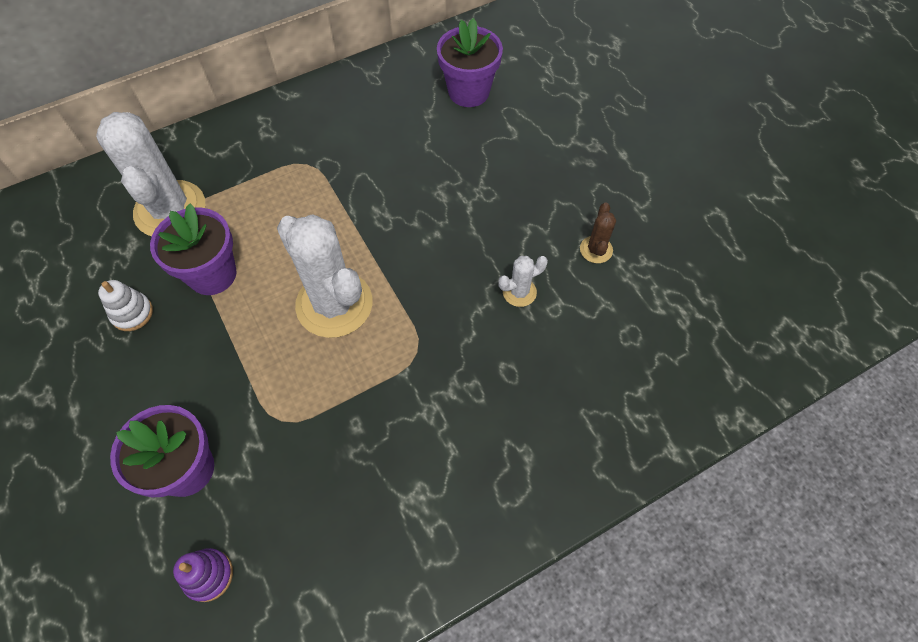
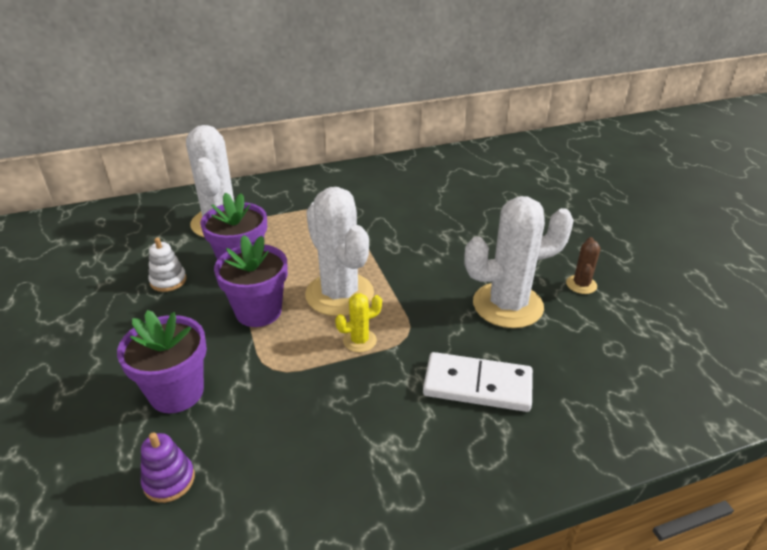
camera: 10 degrees right, 25 degrees down
purple flower pot [437,18,503,107] -> purple flower pot moved to [214,235,288,327]
white cactus [498,256,548,307] -> white cactus [464,196,574,328], size x2.23
none -> yellow cactus [335,293,382,352]
none -> white domino [423,352,533,412]

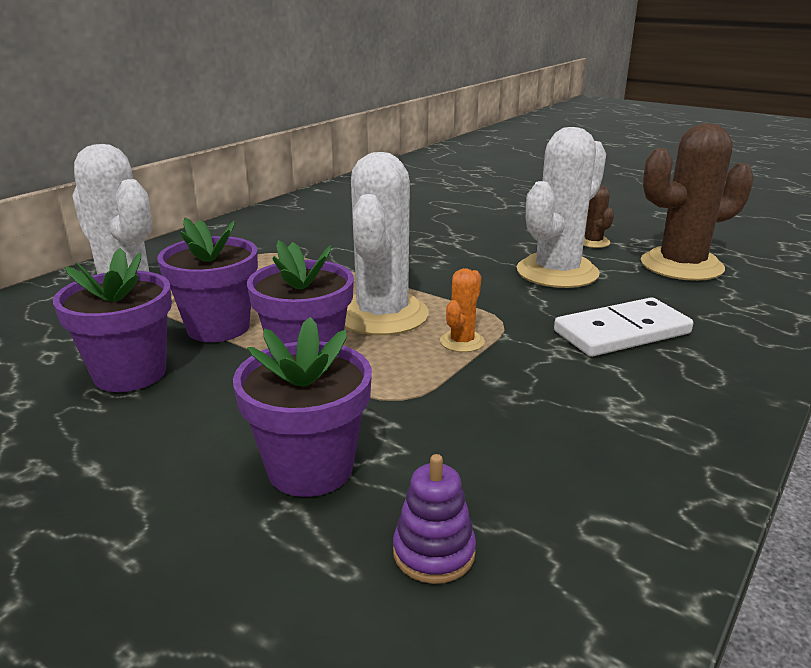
camera: 35 degrees left, 10 degrees down
white stacking toy [148,238,187,292] -> purple flower pot [53,248,172,392]
white cactus [305,187,374,316] -> white cactus turned 75 degrees clockwise [345,152,429,335]
yellow cactus [335,293,382,352] -> orange cactus [440,268,485,352]
none -> brown cactus [641,123,754,281]

